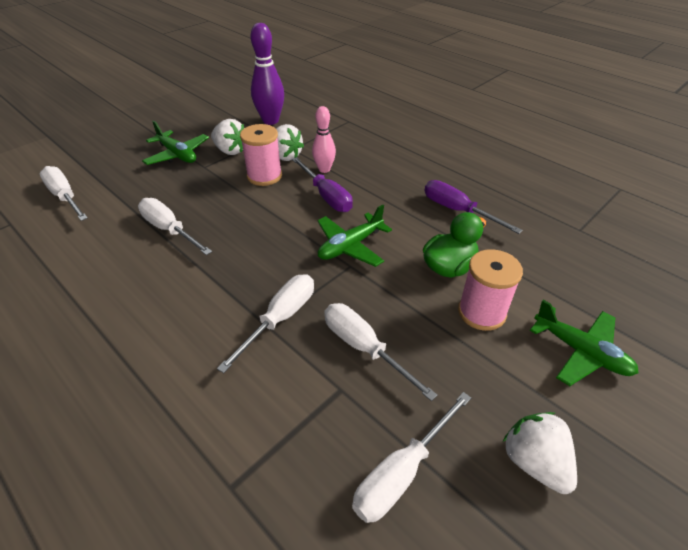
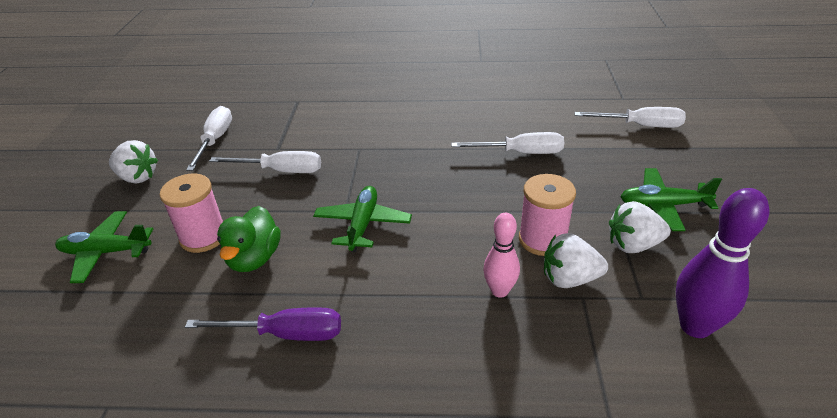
camera: 140 degrees right, 5 degrees down
white screwdriver [217,274,314,373] -> none
purple screwdriver [292,157,353,212] -> none

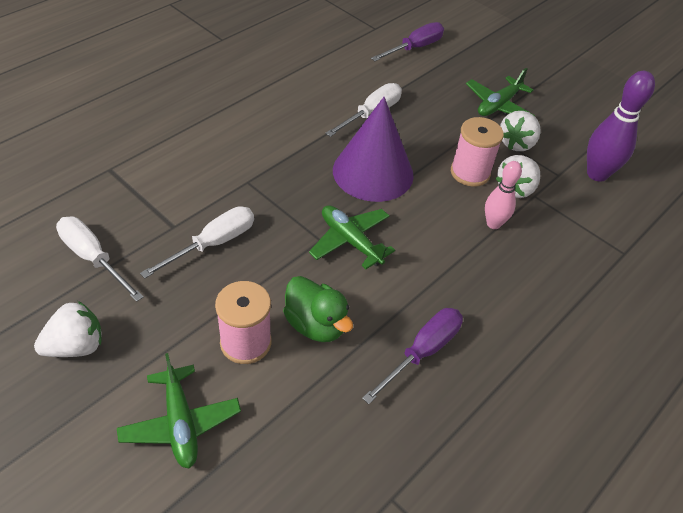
camera: 55 degrees left, 10 degrees up
green plane [55,211,153,283] -> green plane turned 60 degrees counterclockwise [117,353,241,468]
white screwdriver [574,107,686,128] -> purple screwdriver [371,22,444,61]
none -> purple cone [333,97,414,202]

